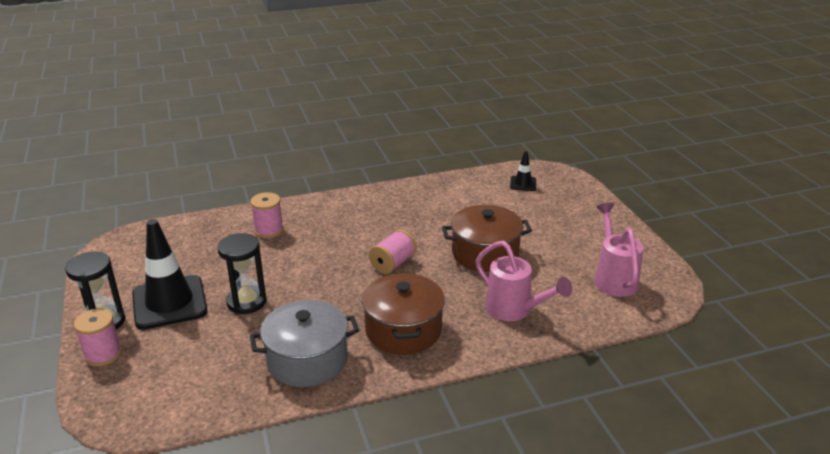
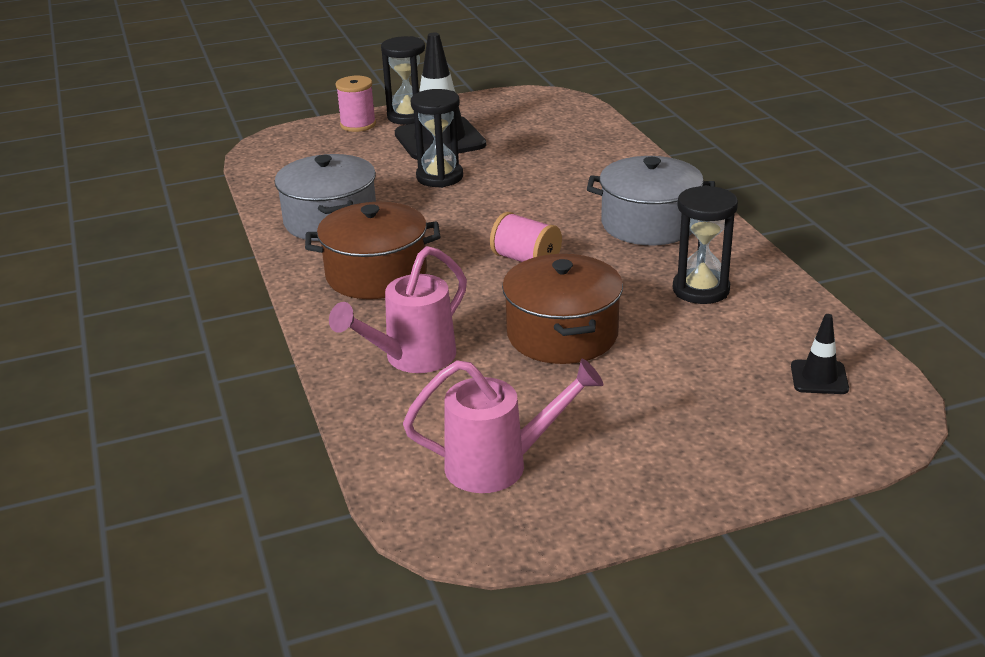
camera: 90 degrees right, 0 degrees up
pink spool [250,192,284,238] -> none
none -> grey pot [587,156,715,245]
none -> black hourglass [673,185,738,304]

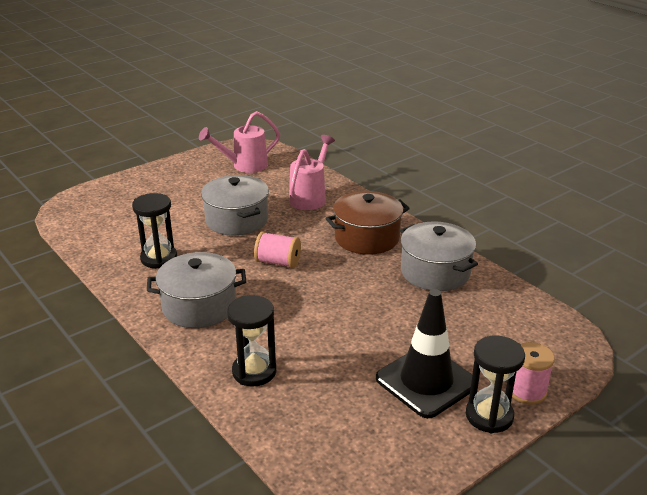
camera: 160 degrees right, 0 degrees up
black hourglass [411,89,463,188] -> black hourglass moved to [227,295,276,386]
brown pot [502,254,623,364] -> grey pot [201,175,269,236]
black traffic cone [791,314,849,394] -> none

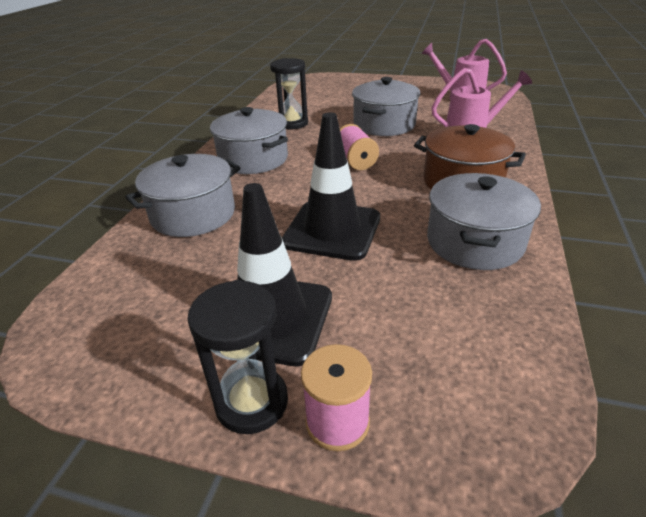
camera: 55 degrees right, 5 degrees up
black hourglass [227,295,276,386] -> grey pot [125,154,240,237]
none -> black traffic cone [282,112,380,261]

